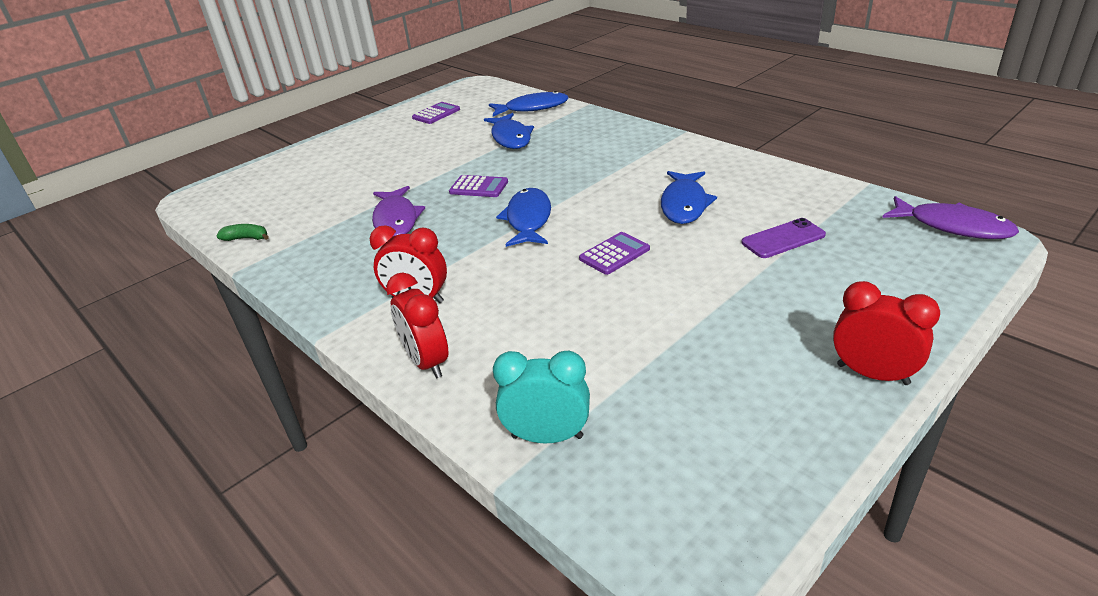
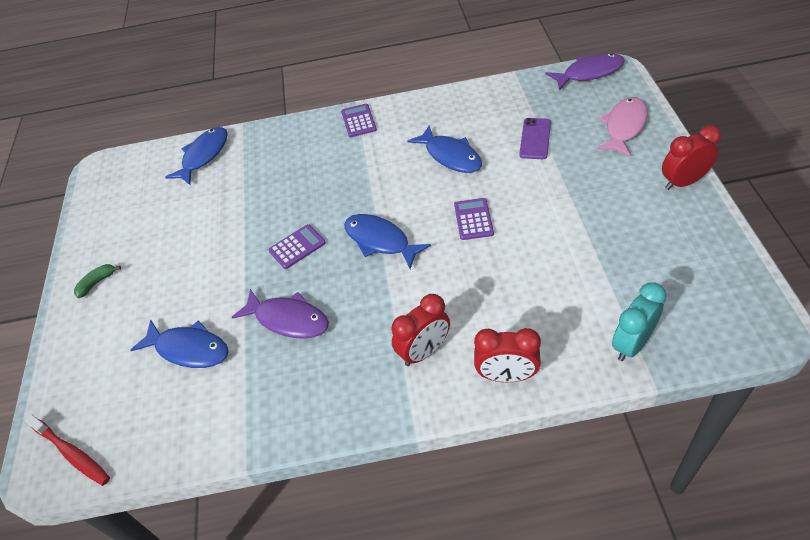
camera: 50 degrees left, 15 degrees up
green banana [216,224,269,241] -> green banana moved to [74,264,121,298]
purple calculator [412,102,460,124] -> purple calculator moved to [341,104,377,137]
blue fish [484,113,534,149] -> blue fish moved to [131,319,229,368]
none -> red toothbrush [25,414,110,486]
none -> pink fish [597,97,648,157]

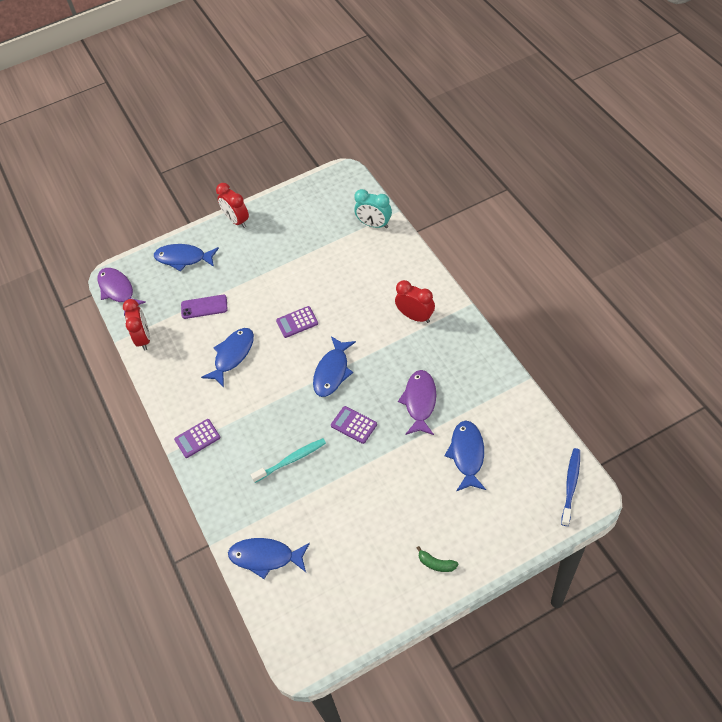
camera: 110 degrees left, 5 degrees up
red toothbrush [25,414,110,486] -> blue toothbrush [561,448,580,526]
red clock [474,328,541,382] -> red clock moved to [123,299,150,351]
pink fish [597,97,648,157] -> blue fish [154,244,219,272]
none -> turquoise toothbrush [251,438,326,483]

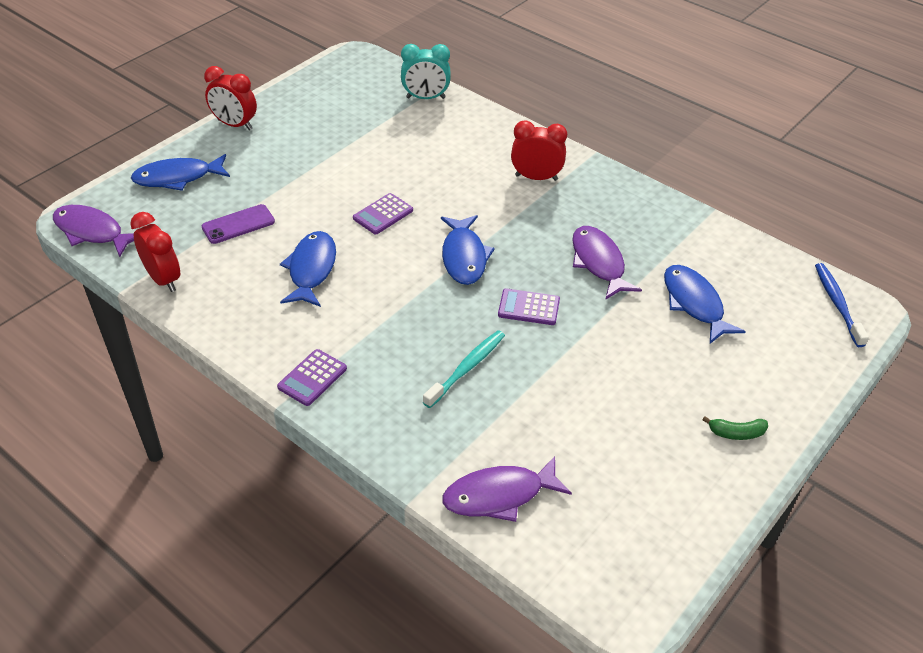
camera: 30 degrees left, 10 degrees down
blue fish [228,538,310,579] -> purple fish [442,456,572,522]

